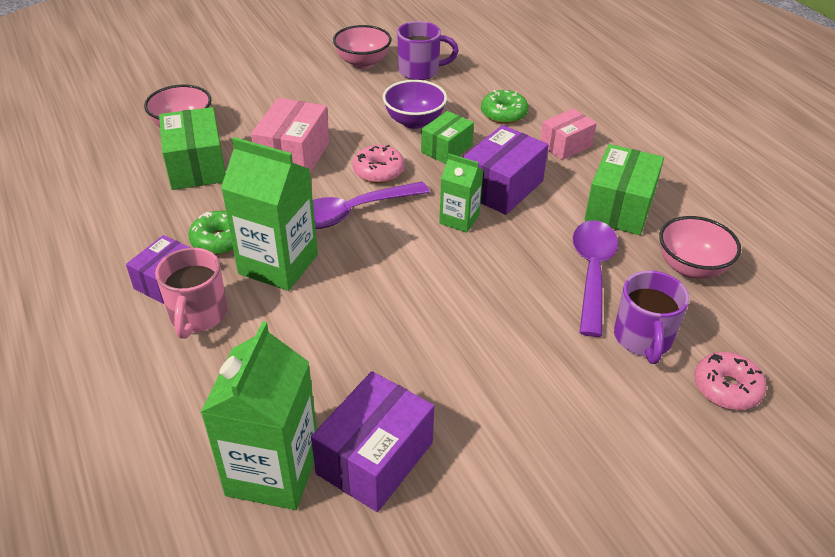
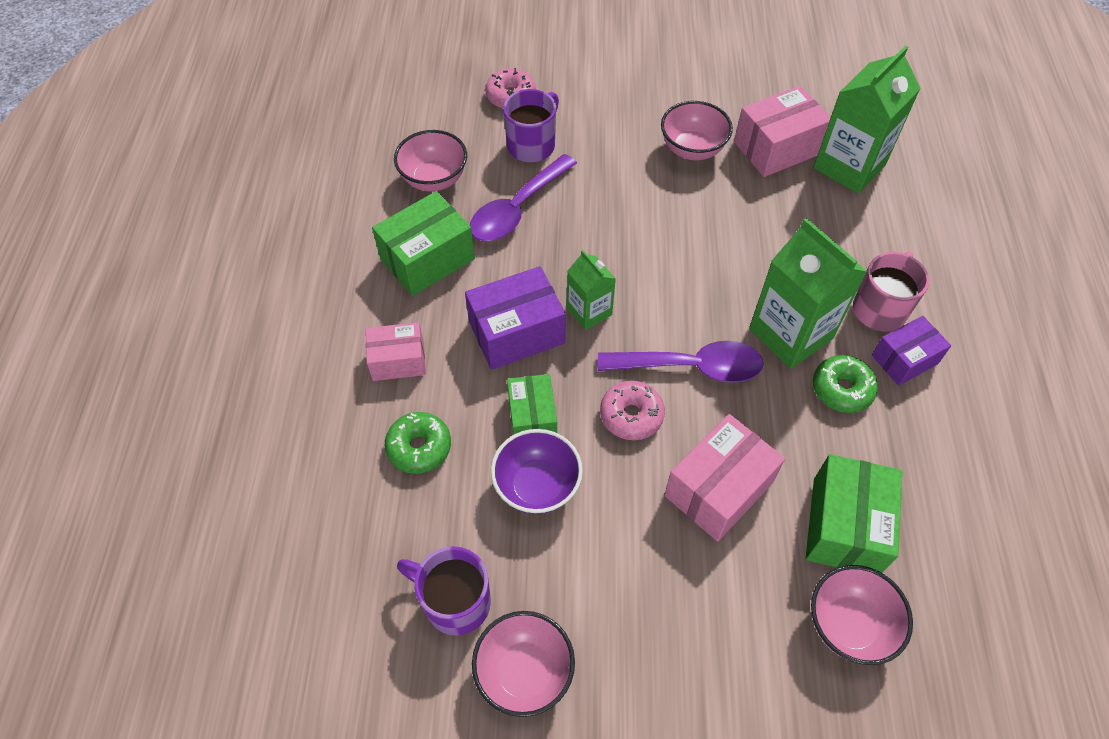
camera: 150 degrees left, 15 degrees up
purple box [311,371,434,512] -> pink box [734,86,831,177]
green box [421,111,474,164] -> green box turned 75 degrees counterclockwise [507,374,557,435]
none -> pink bowl [661,101,733,160]

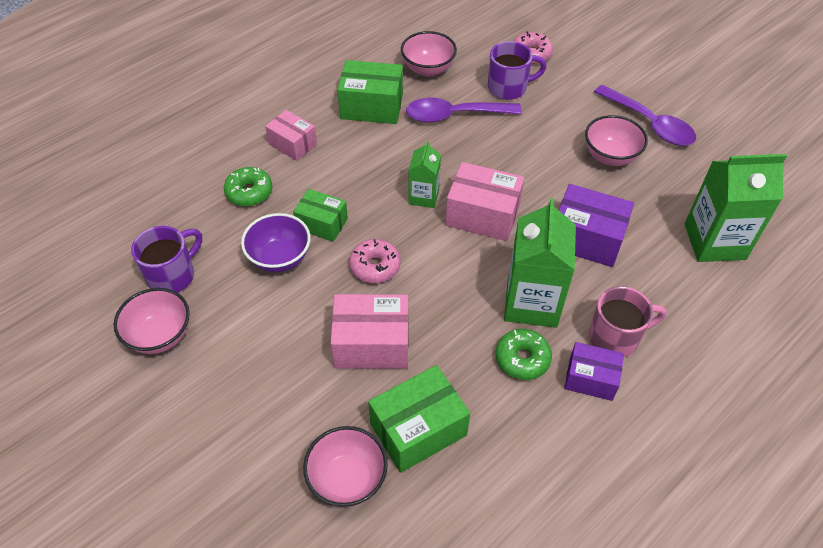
camera: 45 degrees right, 5 degrees down
purple mug [397,546,491,636] -> purple mug turned 60 degrees clockwise [131,226,202,293]
purple box [465,266,566,370] -> purple box moved to [559,184,634,267]
green box [507,374,557,435] -> green box turned 75 degrees clockwise [293,189,348,242]
purple spoon [598,341,764,383] -> purple spoon moved to [594,85,696,146]
pink box [734,86,831,177] -> pink box moved to [445,162,524,241]

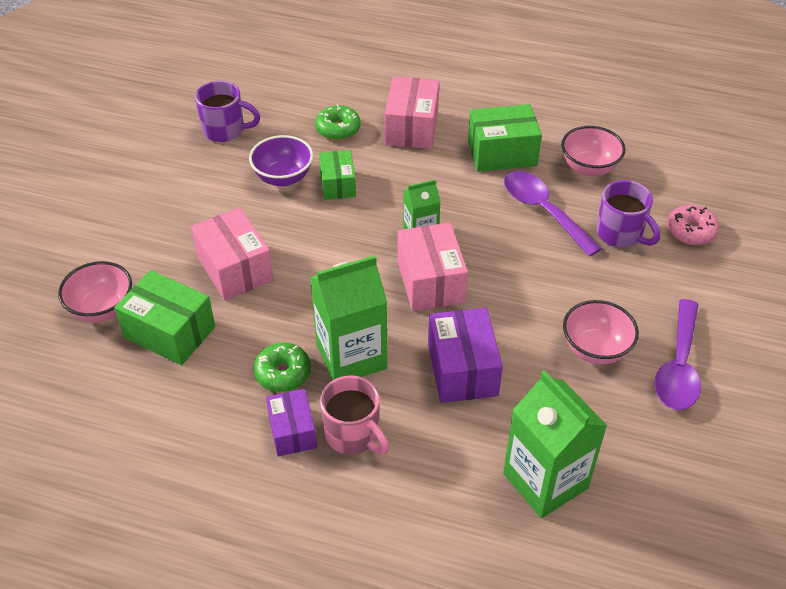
camera: 60 degrees right, 5 degrees down
pink bowl [114,288,190,354] -> none
pink box [265,110,317,161] -> pink box [385,77,439,149], size x1.55
green box [337,60,403,124] -> green box turned 75 degrees counterclockwise [468,104,542,172]
pink donut [349,239,400,283] -> none

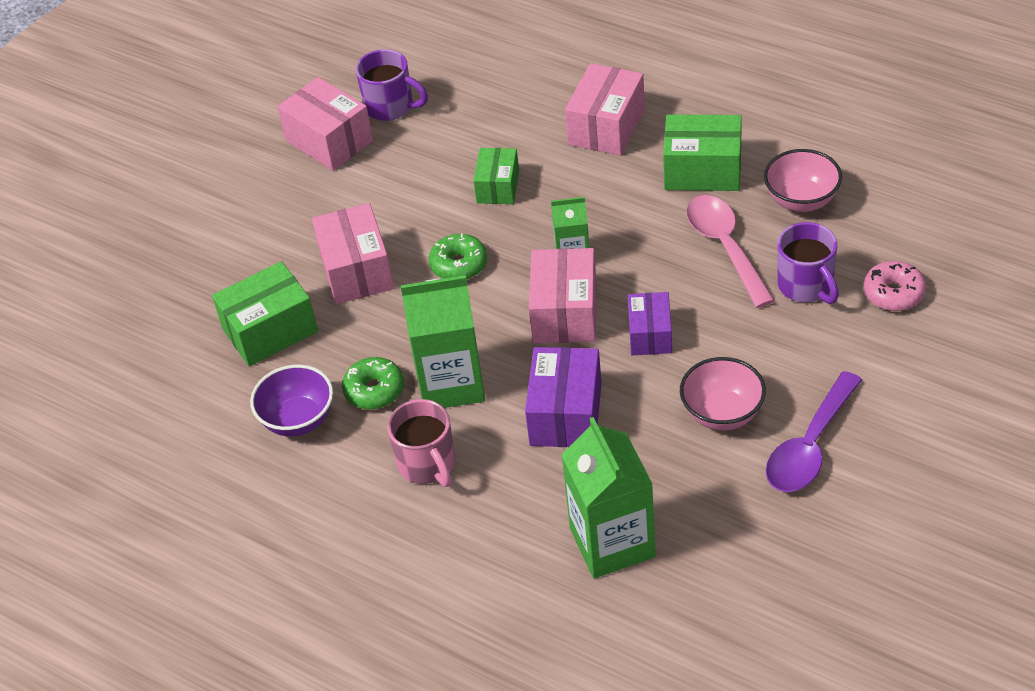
camera: 20 degrees right, 0 degrees up
pink bowl [58,261,132,322] -> none
green box [114,270,215,365] -> green box turned 75 degrees counterclockwise [212,261,318,366]
purple bowl [249,135,313,186] -> purple bowl moved to [250,365,333,436]
purple box [266,389,317,457] -> purple box moved to [628,292,672,355]
green donut [315,105,361,140] -> green donut moved to [429,233,487,280]
purple spoon [504,171,602,257] -> pink spoon [686,195,775,308]
none -> pink box [277,77,373,171]

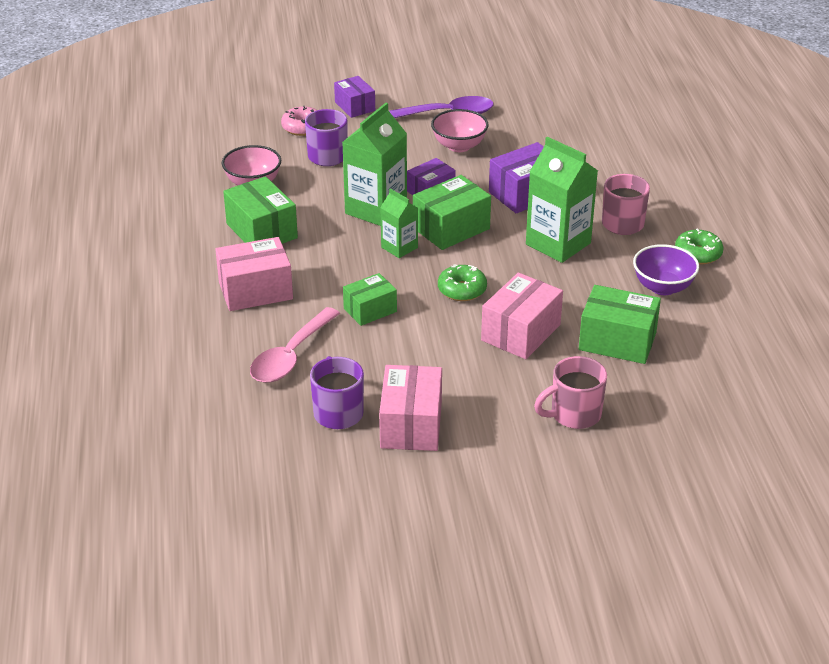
camera: 135 degrees left, 10 degrees down
green donut [342,357,404,409] -> green donut moved to [675,229,724,264]
pink box [529,248,597,343] -> green box [413,175,491,250]
green carton [562,417,656,578] -> green carton moved to [342,103,407,226]
pink spoon [686,195,775,308] -> pink spoon moved to [250,307,340,383]
none -> purple box [334,76,375,118]
none -> pink mug [534,356,607,429]

